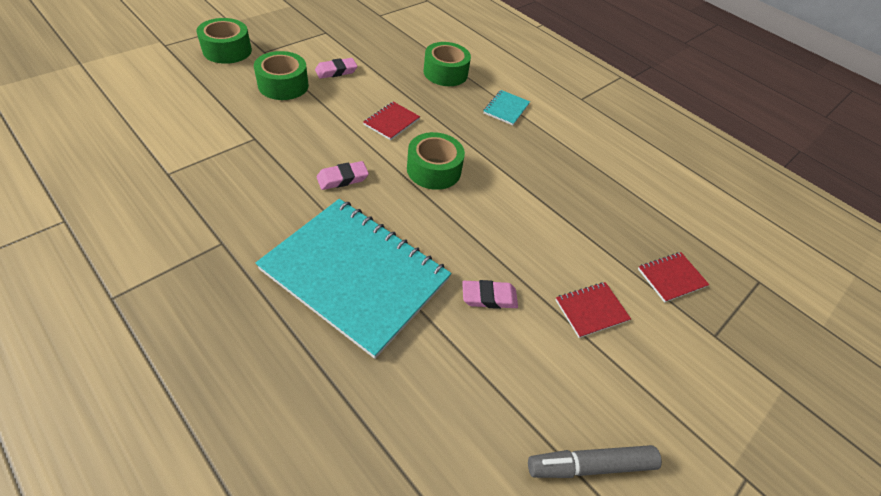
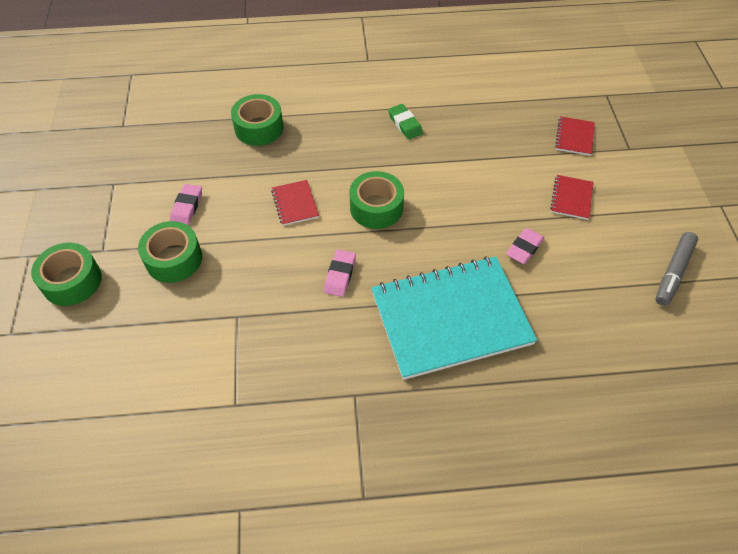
camera: 45 degrees left, 5 degrees up
turquoise notebook [483,90,530,125] -> none
none -> green eraser [388,104,423,140]

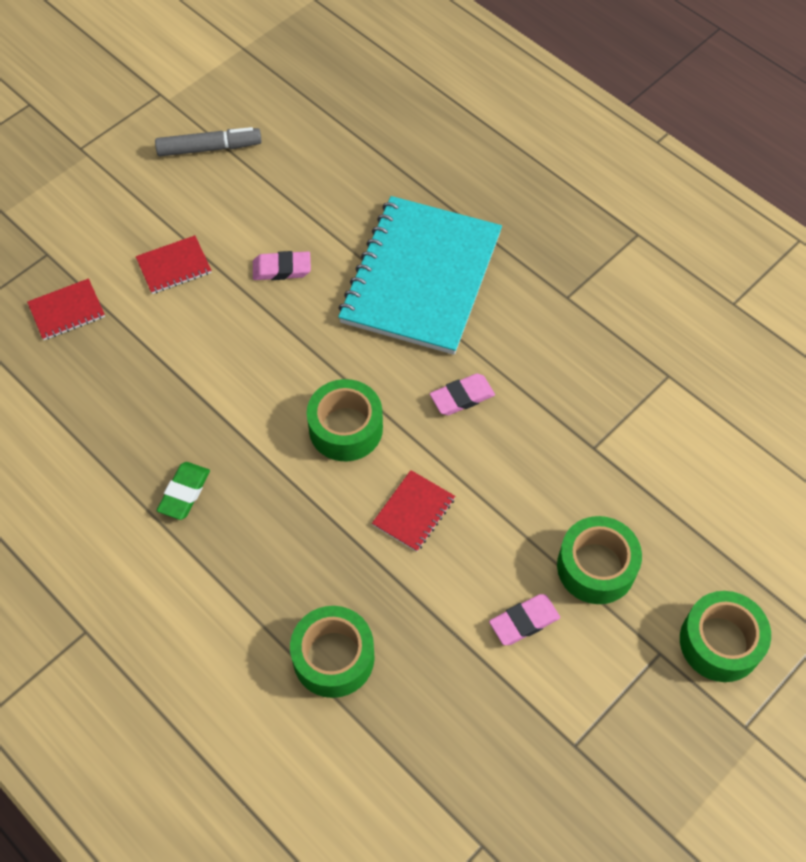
camera: 130 degrees left, 5 degrees up
turquoise notebook [371,256,537,380] -> turquoise notebook turned 75 degrees clockwise [338,196,502,355]

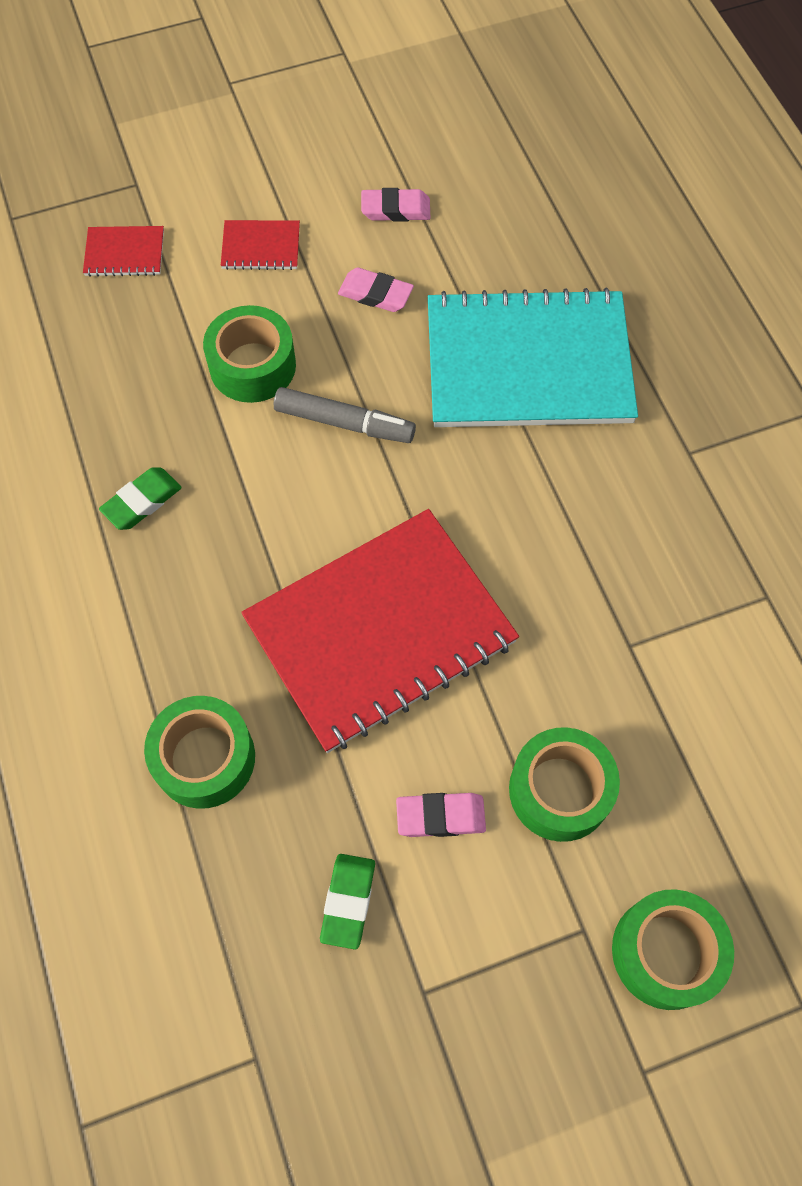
camera: 25 degrees right, 5 degrees up
grey marker [155,127,262,156] -> grey marker moved to [274,387,416,443]
green tape [307,379,383,461] -> green tape moved to [203,305,296,403]
turquoise notebook [338,196,502,355] -> turquoise notebook turned 45 degrees clockwise [428,288,638,427]
red notebook [372,470,455,552] -> red notebook [241,509,519,753], size x2.48
pink eraser [430,374,495,415] -> pink eraser moved to [361,188,430,222]
none -> green eraser [320,854,375,949]

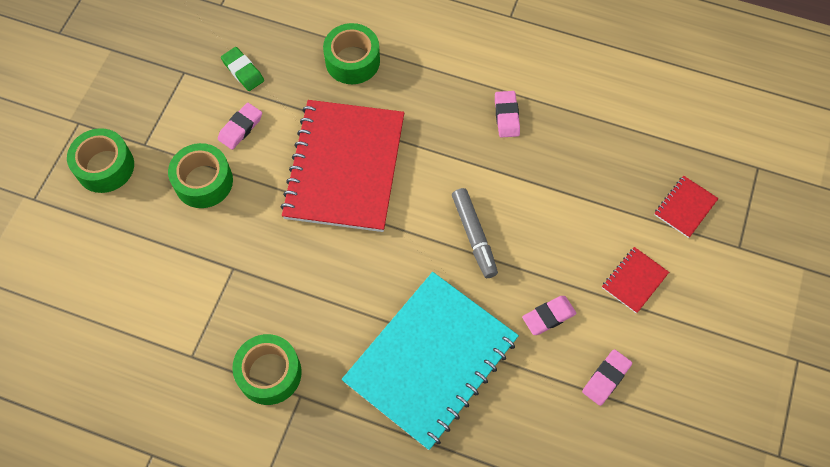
camera: 130 degrees right, 0 degrees up
green eraser [99,467,181,530] -> pink eraser [495,91,520,138]
green tape [203,305,296,403] -> green tape moved to [232,334,302,405]
grey marker [274,387,416,443] -> grey marker turned 75 degrees counterclockwise [452,188,498,278]

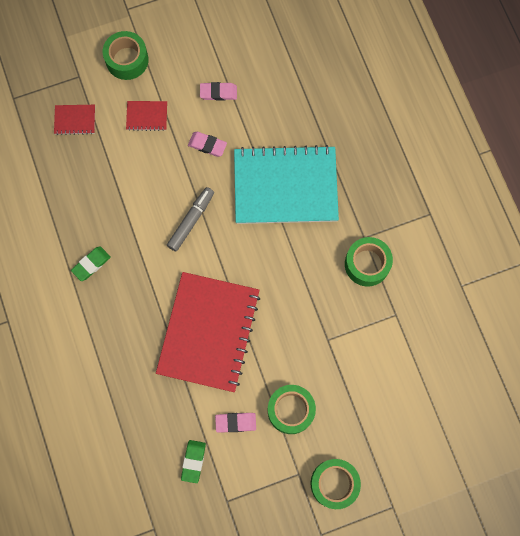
camera: 130 degrees left, 10 degrees up
red notebook [281,100,404,232] -> red notebook turned 45 degrees counterclockwise [156,272,260,392]
green tape [323,23,380,84] -> green tape moved to [103,31,149,80]
pink eraser [495,91,520,138] -> green eraser [71,246,111,281]

